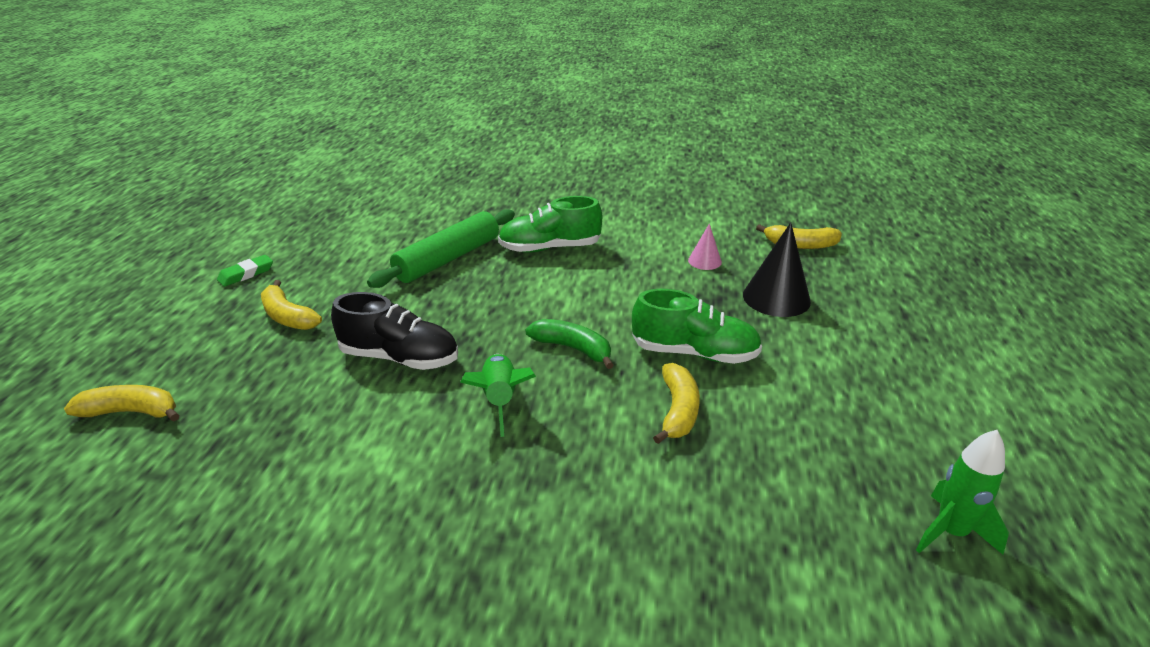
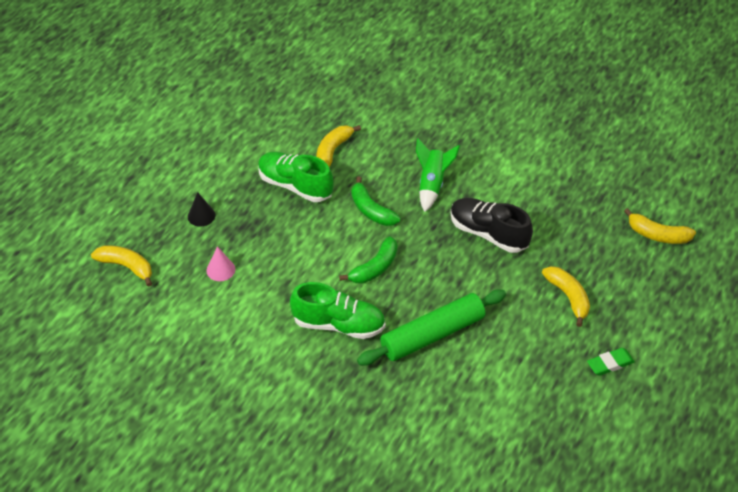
camera: 160 degrees left, 15 degrees up
black cone [743,222,811,317] -> black cone [188,192,215,227], size x0.54
green rocket [916,430,1009,555] -> none
none -> green banana [339,236,397,284]

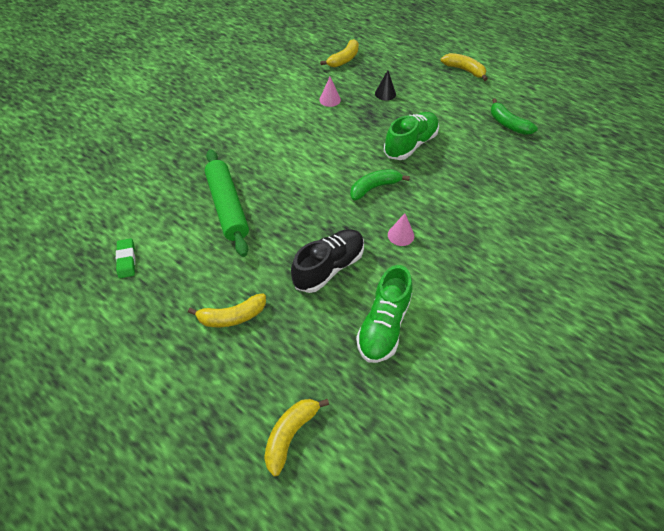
camera: 100 degrees right, 5 degrees up
green shoe [290,282,386,339] -> green shoe moved to [356,265,412,363]
yellow banana [317,125,361,167] -> yellow banana moved to [441,53,488,81]
green banana [339,236,397,284] -> green banana moved to [491,98,538,135]
green rocket [416,138,460,212] -> pink cone [388,213,414,246]
green eraser [587,348,635,376] -> green eraser moved to [116,238,135,278]

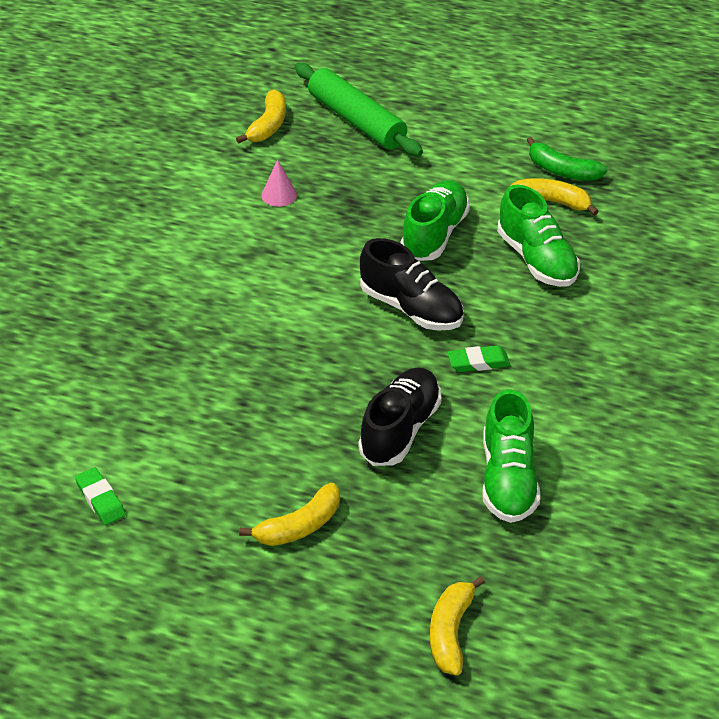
camera: 20 degrees left, 10 degrees down
green rolling pin [205,149,249,257] -> green rolling pin moved to [295,63,423,156]
green banana [350,169,410,200] -> black shoe [360,238,463,331]
black cone [375,70,396,101] -> none
pink cone [388,213,414,246] -> green eraser [448,345,510,372]
yellow banana [441,53,488,81] -> yellow banana moved to [511,178,599,216]
none -> green shoe [497,185,580,287]

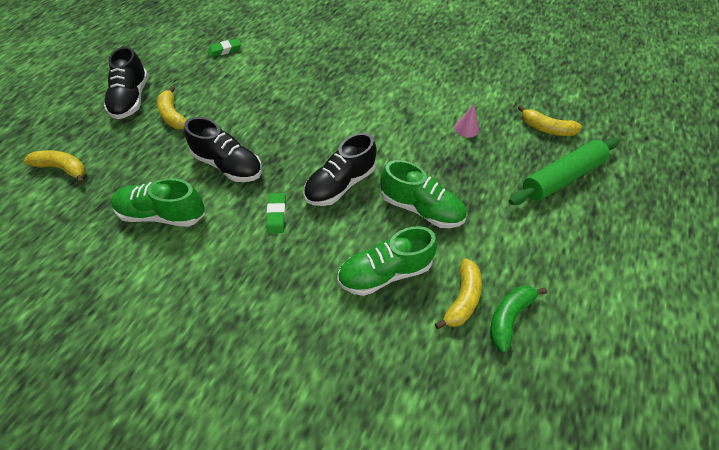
camera: 95 degrees right, 10 degrees up
none -> black shoe [104,47,148,119]

